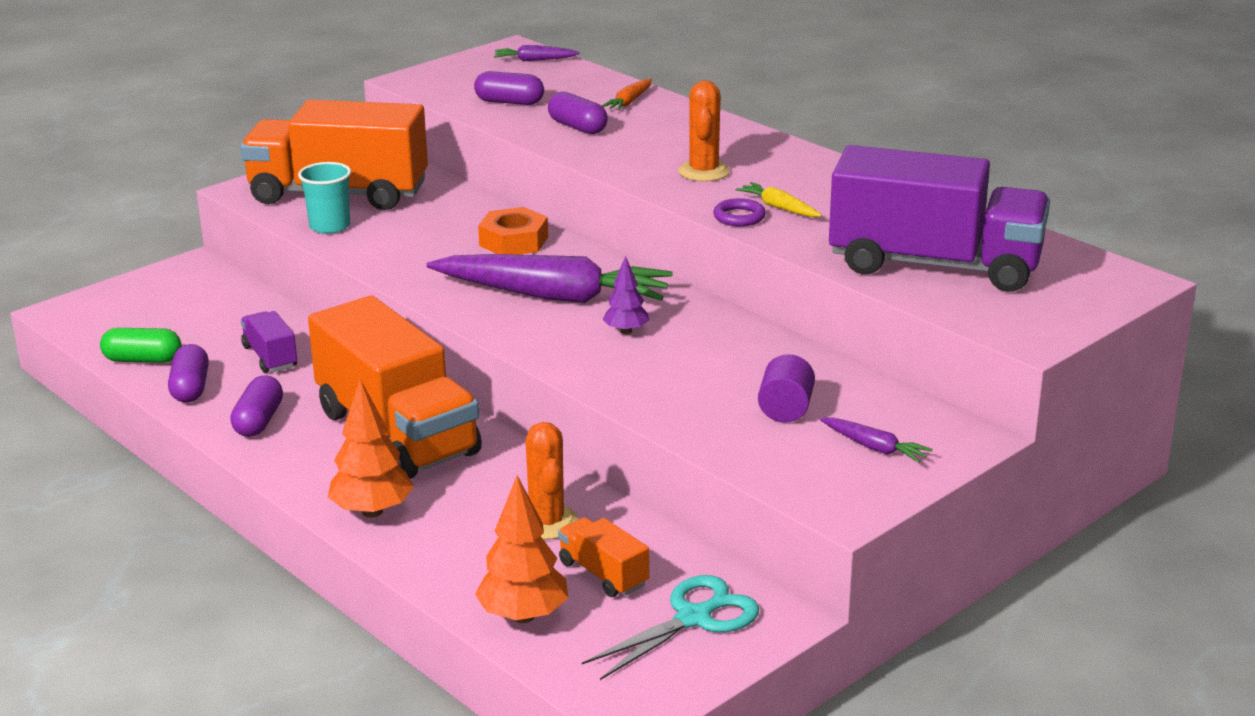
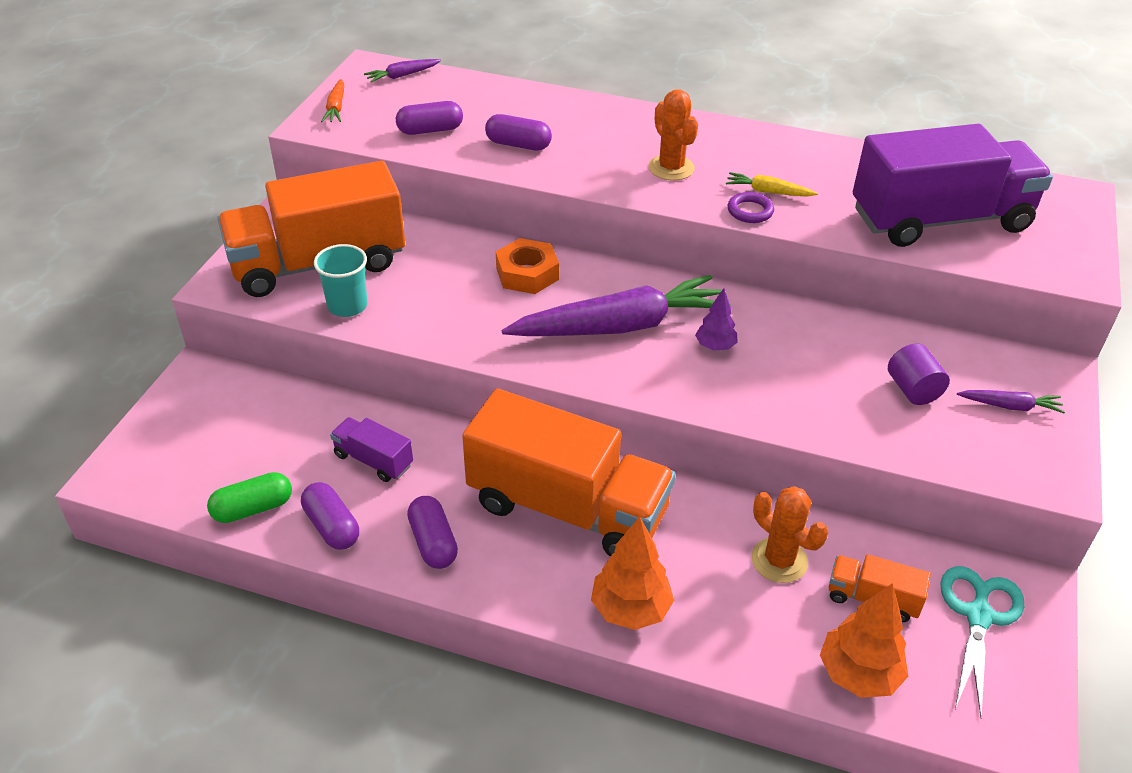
camera: 30 degrees left, 15 degrees up
orange carrot [602,79,652,111] -> orange carrot moved to [321,79,344,122]

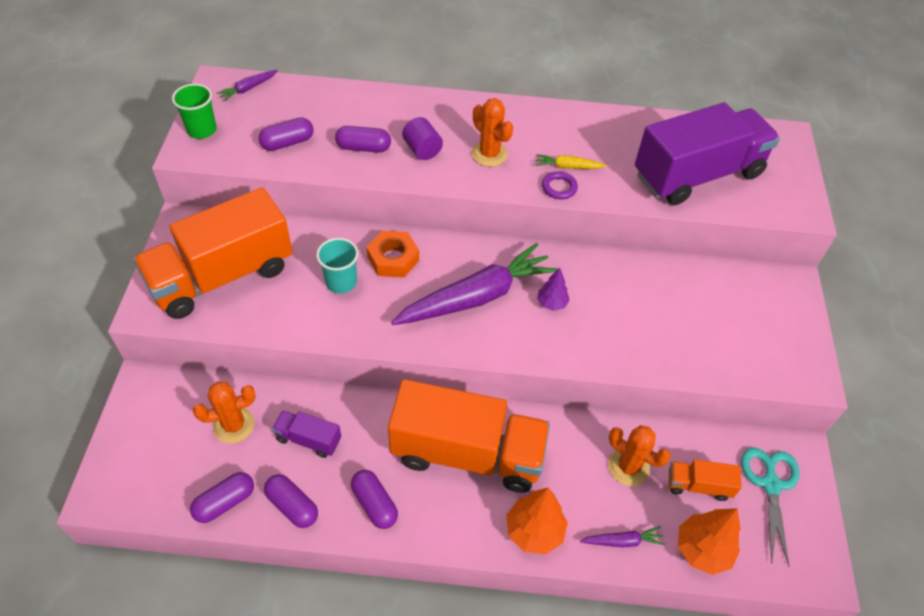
camera: 15 degrees left, 10 degrees up
green capsule [207,472,292,523] -> purple capsule [190,472,254,523]
turquoise cup [314,244,368,317] -> turquoise cup moved to [316,238,359,294]
orange carrot [321,79,344,122] -> green cup [172,84,217,139]
purple cylinder [888,344,950,405] -> purple cylinder moved to [402,117,443,160]
purple carrot [957,390,1065,413] -> purple carrot moved to [580,526,665,548]
none -> orange cactus [193,382,256,444]

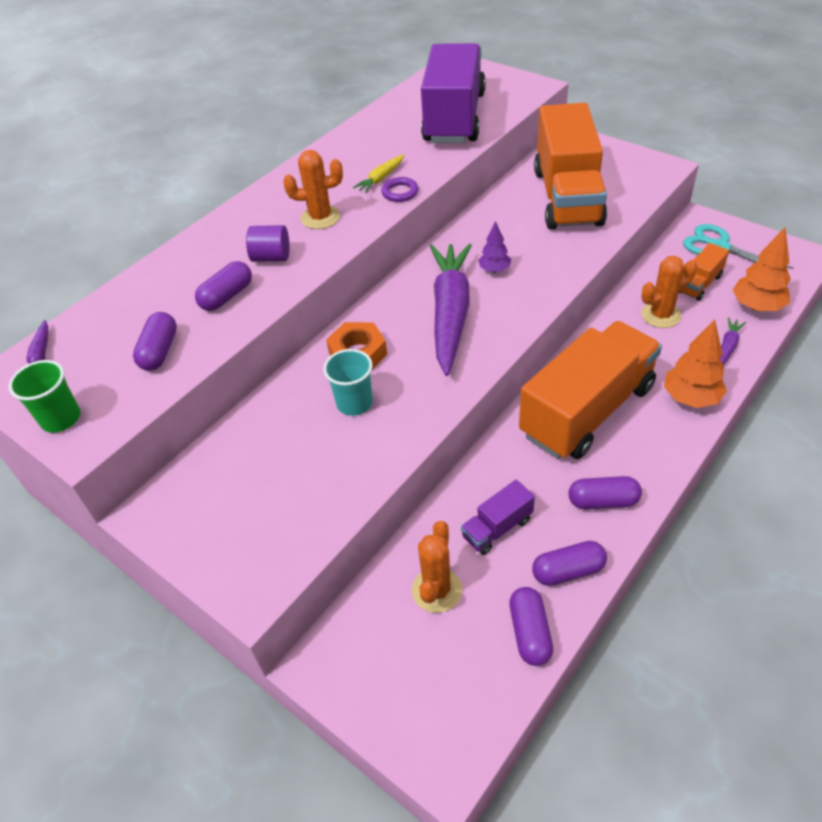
camera: 50 degrees left, 5 degrees down
orange truck [133,187,293,319] -> orange truck moved to [534,103,607,229]

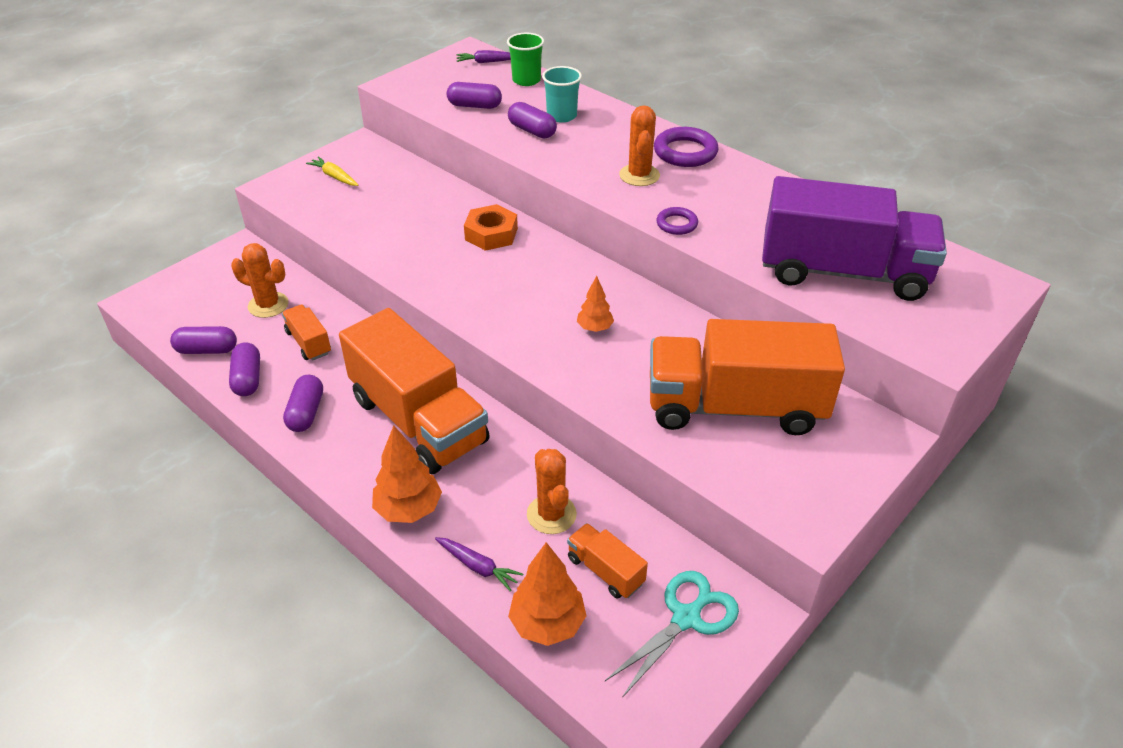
camera: 90 degrees right, 5 degrees down
green cup [9,360,80,433] -> green cup moved to [507,33,544,86]
purple cylinder [246,225,290,262] -> none
turquoise cup [323,349,373,416] -> turquoise cup moved to [542,66,582,123]
yellow carrot [353,154,404,193] -> yellow carrot moved to [306,156,358,186]
purple carrot [430,243,472,376] -> none
purple truck [461,480,535,555] -> orange truck [282,305,331,360]
purple tree [478,221,511,273] -> orange tree [577,276,614,332]
none -> purple ring [654,127,719,167]

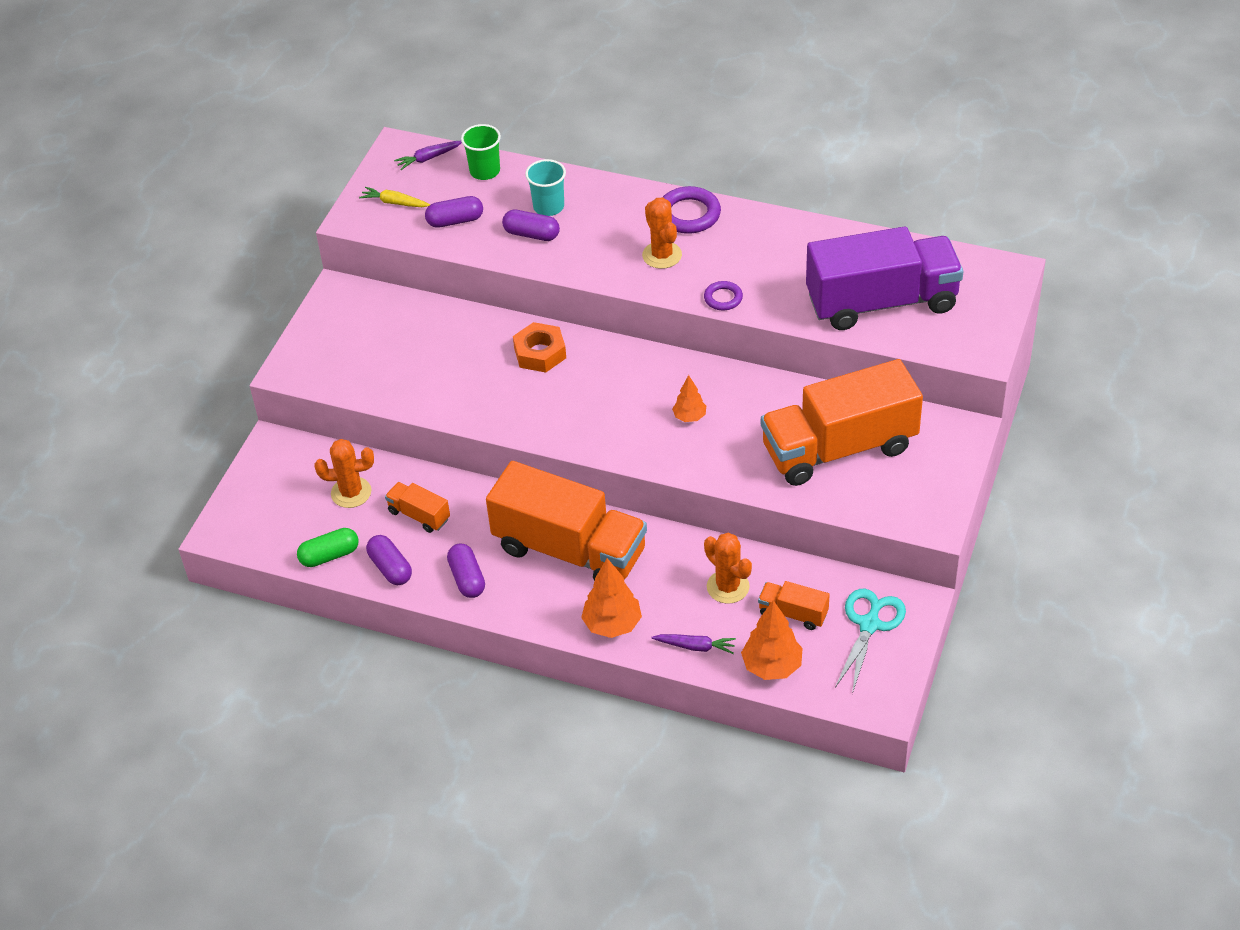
camera: 20 degrees left, 5 degrees up
purple capsule [170,326,237,354] -> green capsule [297,528,359,567]
yellow carrot [306,156,358,186] -> yellow carrot moved to [359,187,430,207]

